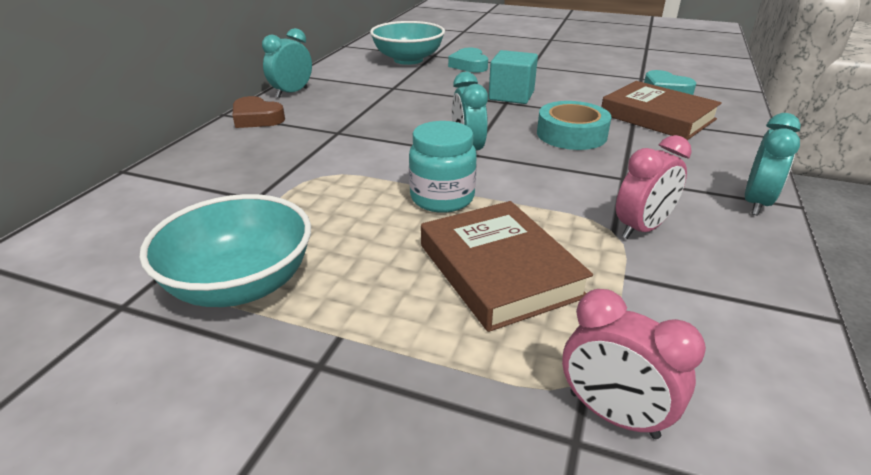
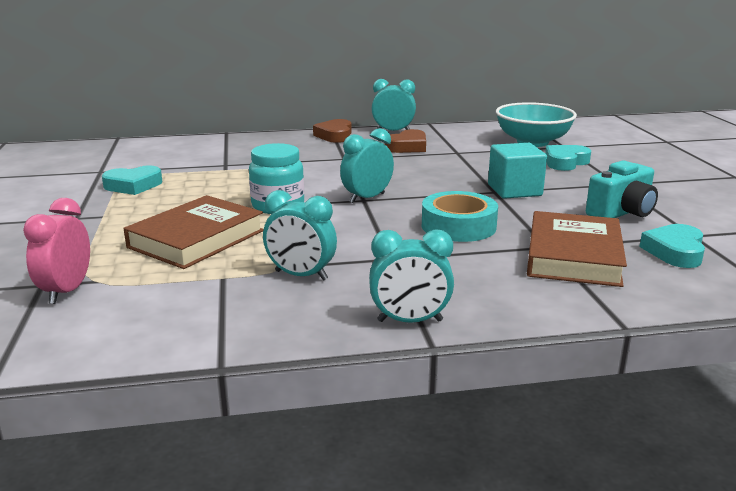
camera: 60 degrees right, 10 degrees down
turquoise bowl [140,194,311,307] -> turquoise heart [102,165,163,195]
pink clock [616,135,692,239] -> turquoise clock [263,190,337,281]
none -> brown heart [385,129,426,153]
none -> turquoise camera [586,160,658,218]

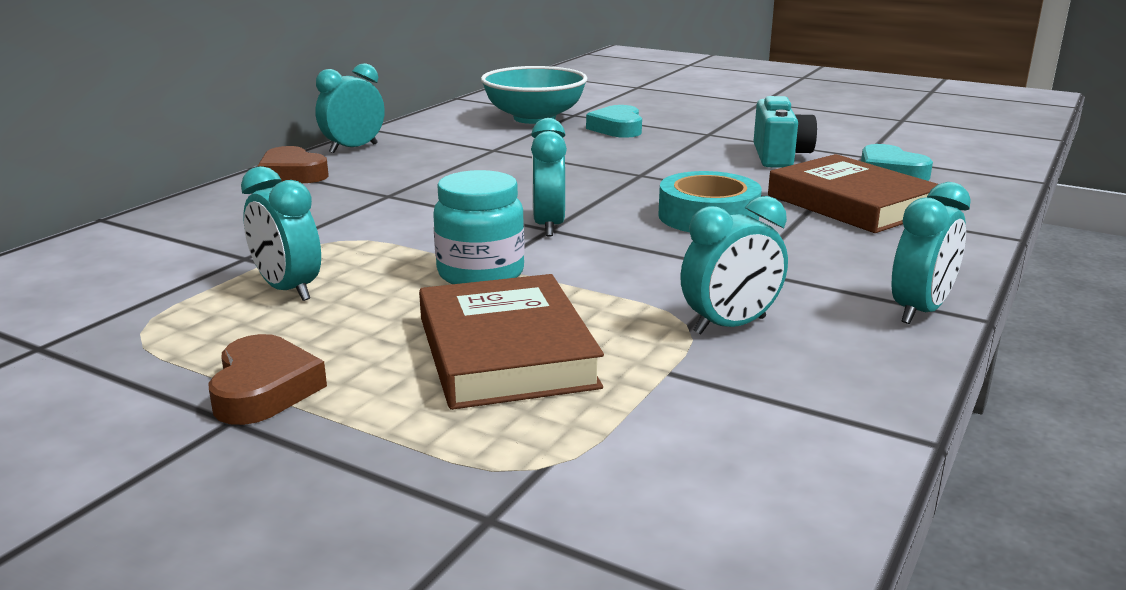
camera: 50 degrees left, 0 degrees up
pink clock [23,198,90,304] -> none
turquoise heart [102,165,163,195] -> none
brown heart [385,129,426,153] -> brown heart moved to [209,334,327,425]
turquoise cube [488,143,547,199] -> none
none -> turquoise clock [241,166,321,301]

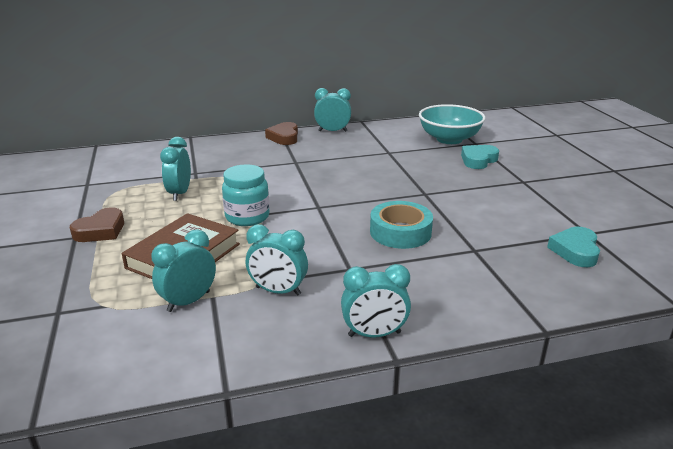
camera: 45 degrees right, 5 degrees up
turquoise clock [531,118,567,237] -> turquoise clock moved to [151,229,216,312]
turquoise camera [754,96,817,168] -> none
brown book [768,154,938,233] -> none

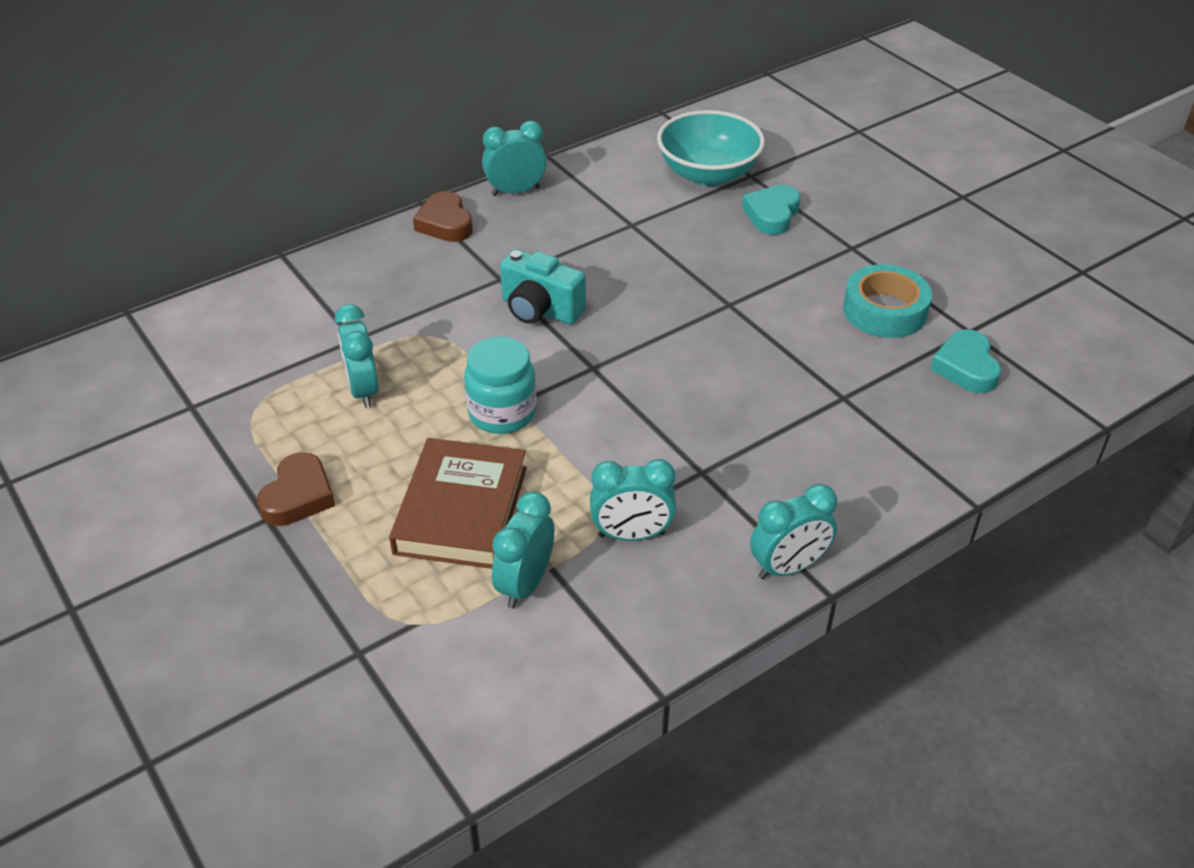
camera: 20 degrees left, 15 degrees up
turquoise tape [370,201,433,249] -> turquoise tape moved to [843,264,932,338]
none -> turquoise camera [500,249,586,324]

